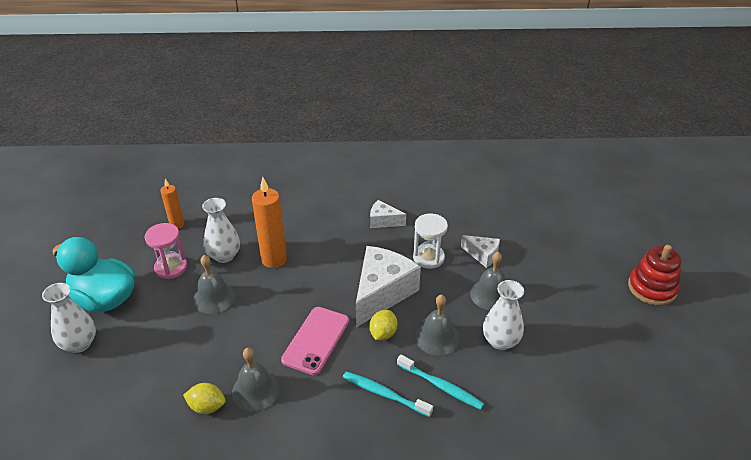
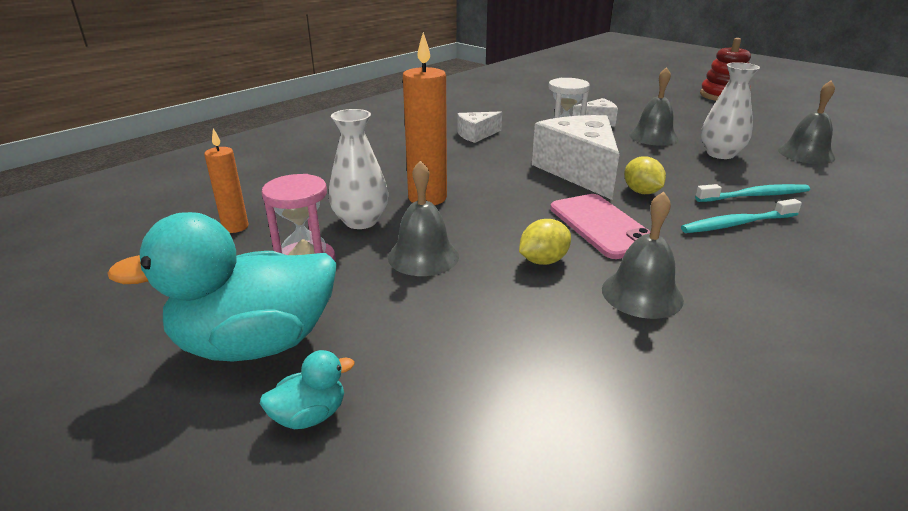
camera: 45 degrees left, 10 degrees down
white vase [42,283,96,353] -> turquoise duck [260,350,355,429]
yellow lemon [183,383,226,414] -> yellow lemon moved to [519,219,571,265]
grey bell [415,294,460,356] -> grey bell moved to [778,81,835,164]

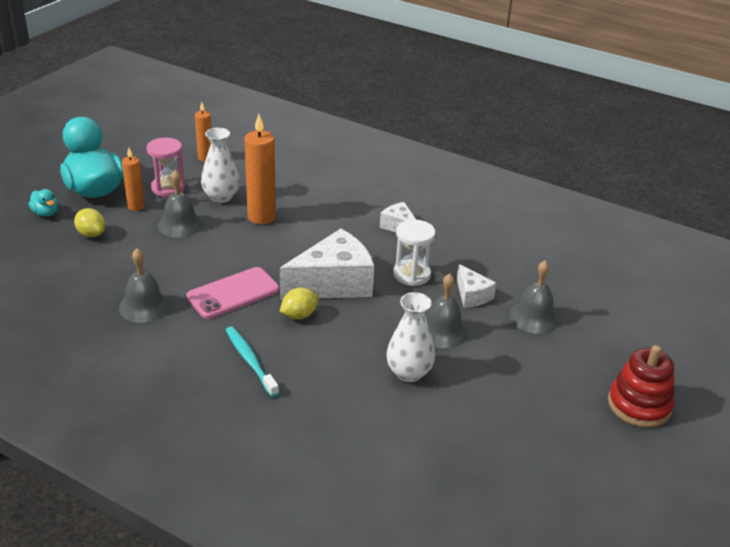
camera: 75 degrees right, 5 degrees up
yellow lemon [519,219,571,265] -> yellow lemon moved to [74,208,105,237]
turquoise toothbrush [695,184,810,202] -> none
grey bell [778,81,835,164] -> grey bell moved to [509,260,559,334]
none -> orange candle [122,148,145,211]

